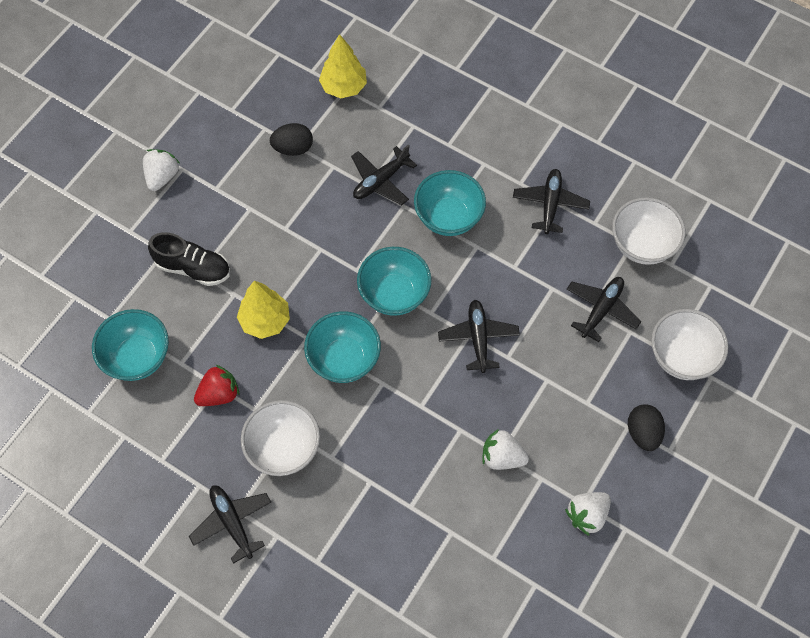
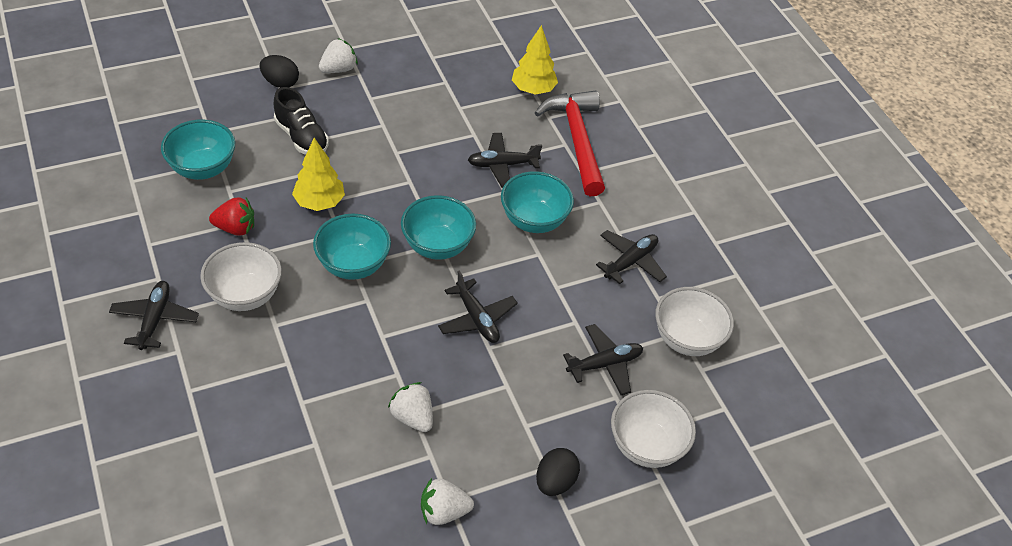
camera: 30 degrees right, 15 degrees down
black egg [270,123,313,156] -> black egg moved to [260,55,299,88]
black plane [438,300,520,373] -> black plane turned 120 degrees clockwise [438,271,518,343]
none -> red hammer [535,91,605,196]

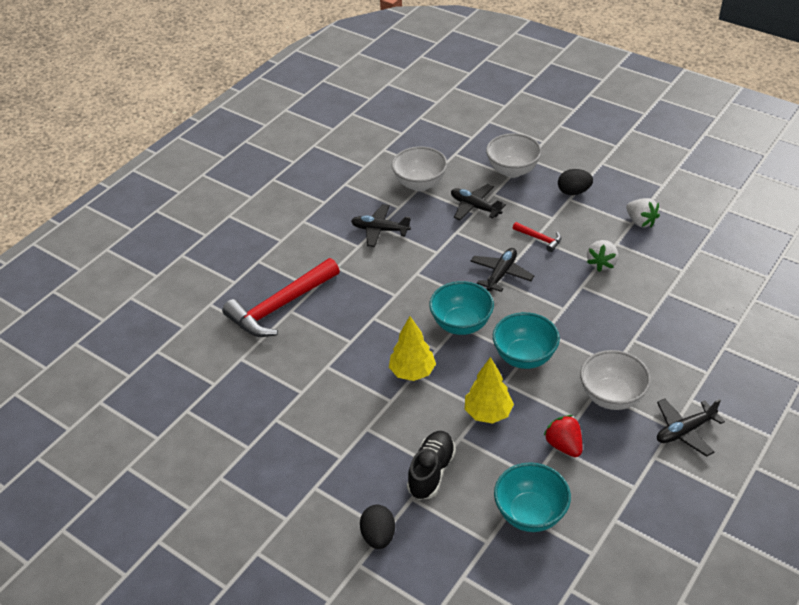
camera: 115 degrees left, 5 degrees down
white strawberry [319,38,358,73] -> none
black plane [468,133,542,188] -> none
turquoise bowl [501,171,574,233] -> none
yellow tree [512,25,558,95] -> yellow tree moved to [389,316,436,381]
none -> red hammer [513,222,561,252]

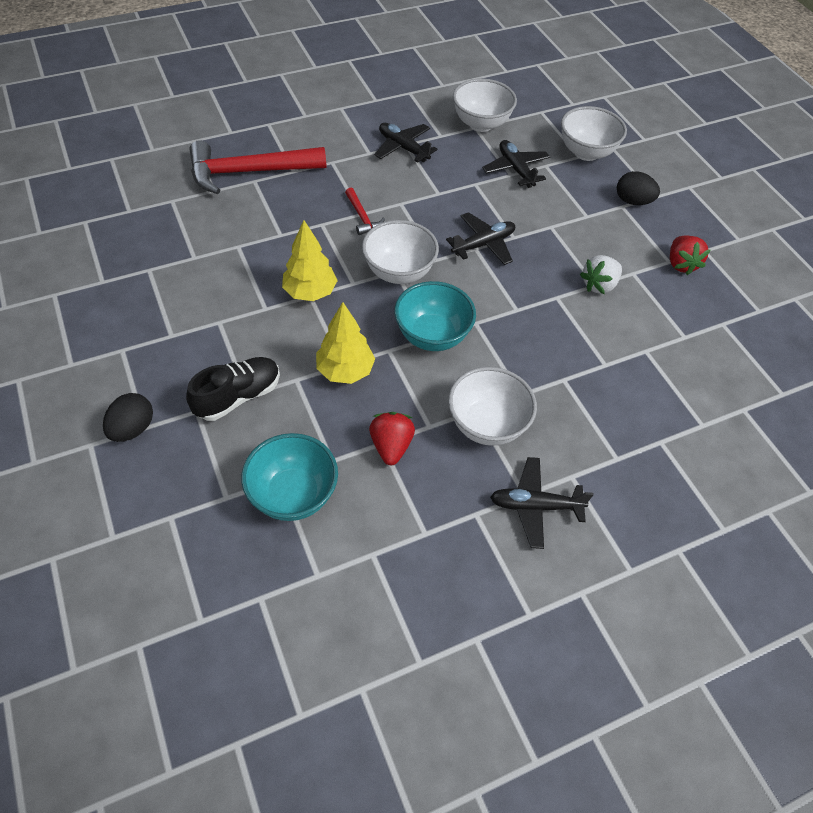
camera: 25 degrees right, 10 degrees up
turquoise bowl [429,281,494,335] -> white bowl [362,220,439,284]
red hammer [513,222,561,252] -> red hammer moved to [345,188,385,235]
white strawberry [626,198,660,227] -> red strawberry [670,236,710,275]

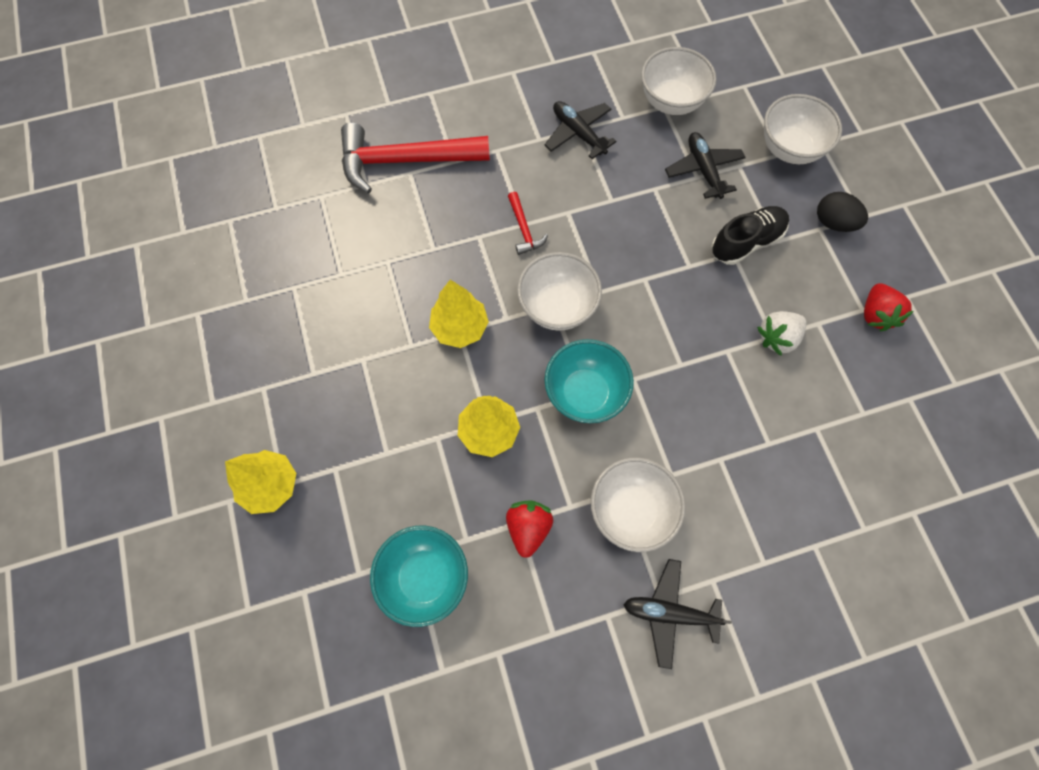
camera: 10 degrees right, 15 degrees up
black egg [103,393,153,442] -> yellow tree [225,450,296,514]
black shoe [186,357,280,421] -> black shoe moved to [711,206,789,265]
black plane [446,212,515,265] -> none

